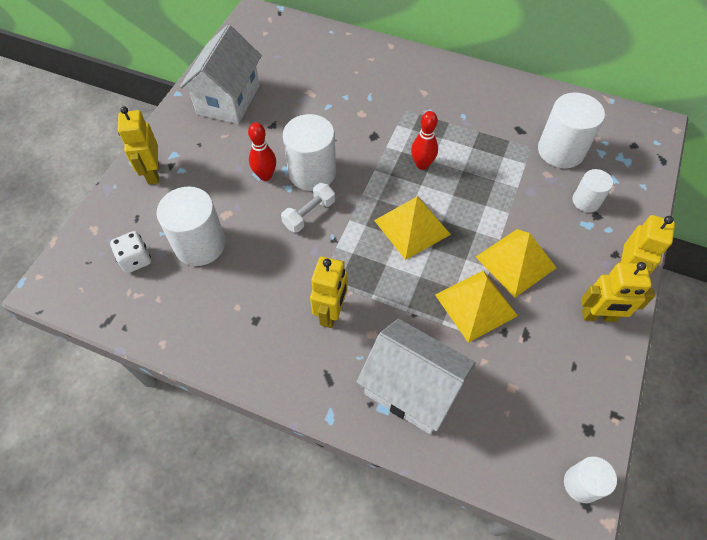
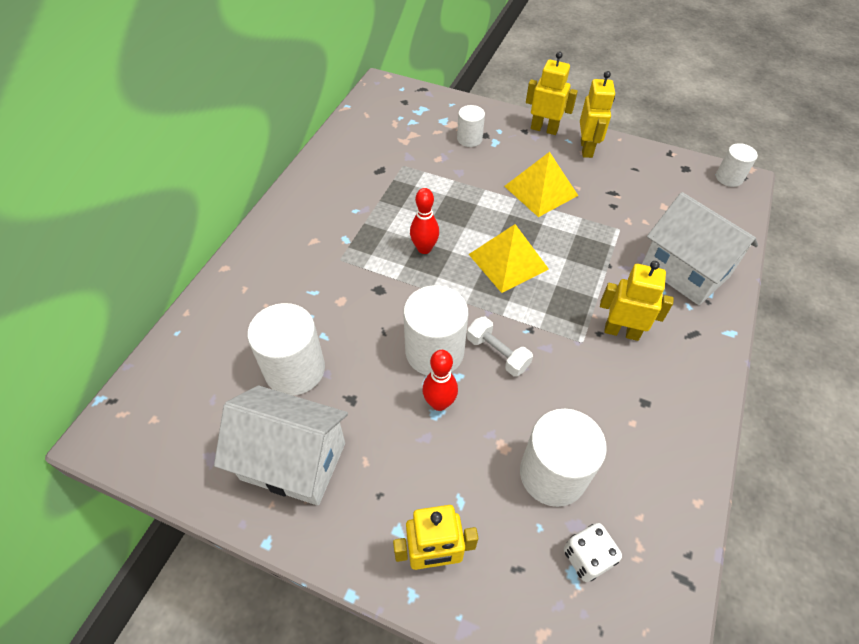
camera: 90 degrees left, 5 degrees down
white house [357,319,476,434] -> white house turned 75 degrees counterclockwise [642,192,758,305]
yellow pyramid [435,270,518,343] -> none
white cylinder [538,92,605,168] -> white cylinder moved to [247,303,325,396]

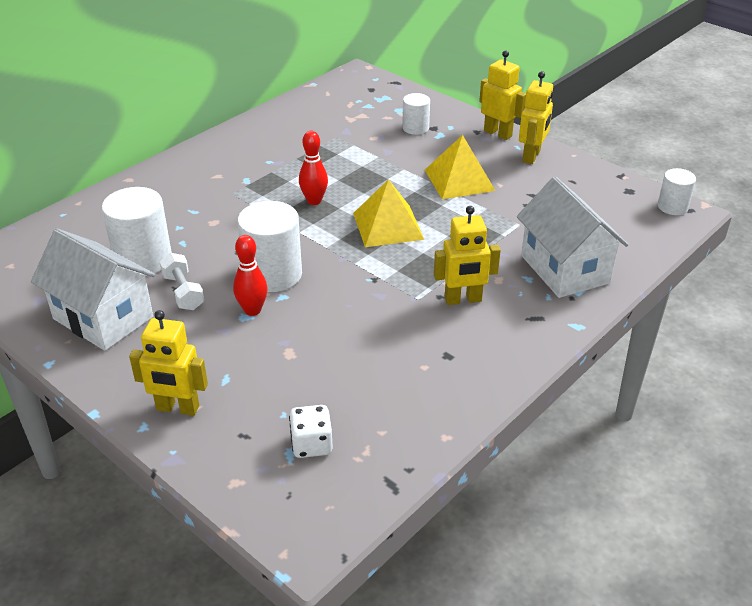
camera: 20 degrees right, 15 degrees down
white dumbbell [467,317,533,376] -> white dumbbell moved to [160,253,204,310]
white cylinder [520,409,607,507] -> none
yellow robot [600,261,674,341] -> yellow robot turned 135 degrees clockwise [434,206,501,305]

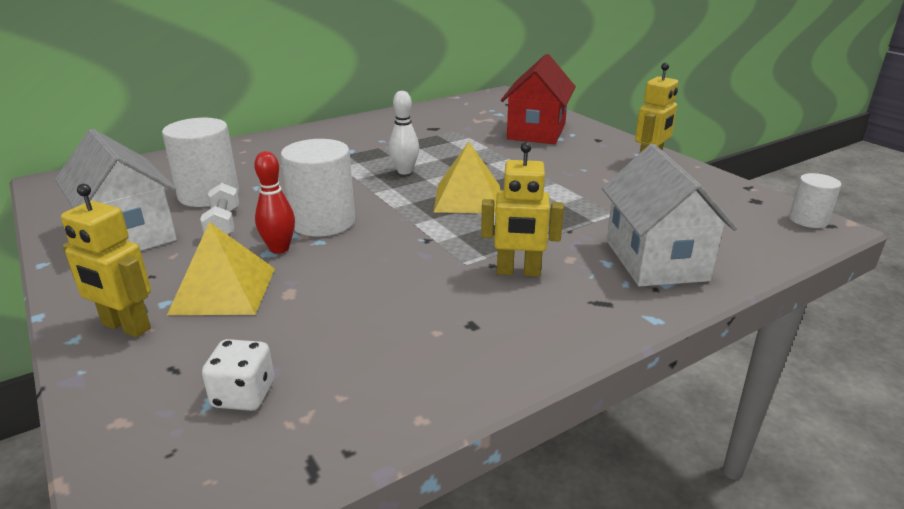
camera: 15 degrees right, 10 degrees down
red bowling pin [299,131,328,205] -> white bowling pin [389,91,419,174]
white cylinder [402,93,430,135] -> red house [501,54,576,144]
yellow pyramid [425,135,496,199] -> yellow pyramid moved to [167,222,275,315]
yellow robot [479,50,526,140] -> none

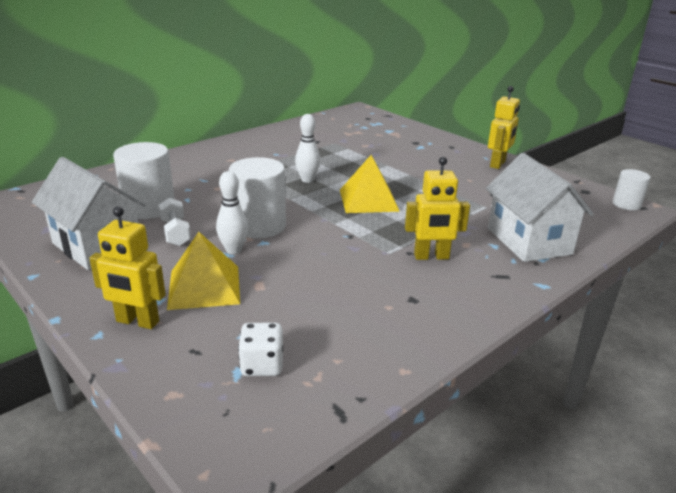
camera: 10 degrees left, 0 degrees up
red bowling pin [254,151,295,254] -> white bowling pin [216,171,248,254]
red house [501,54,576,144] -> none

